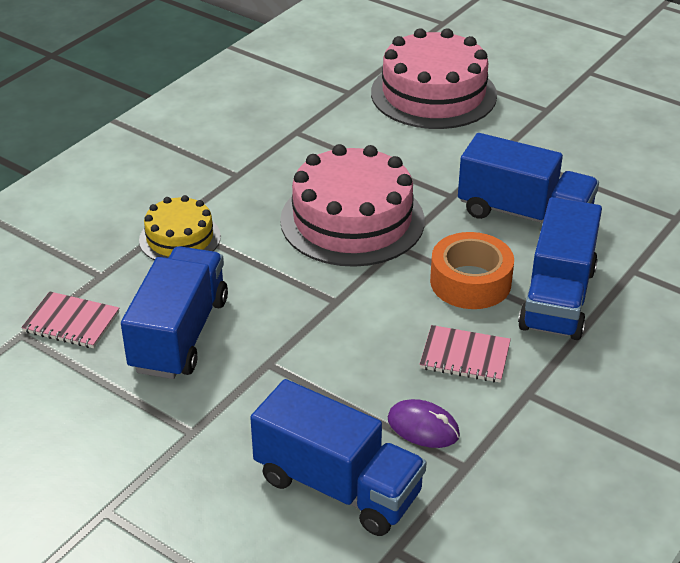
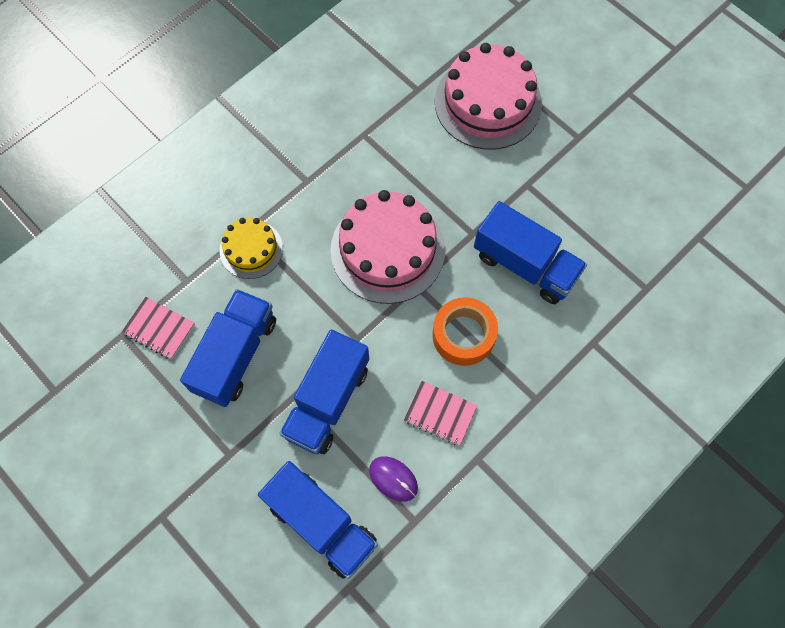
camera: 10 degrees right, 30 degrees up
blue truck [518,197,602,340] -> blue truck moved to [279,330,369,454]

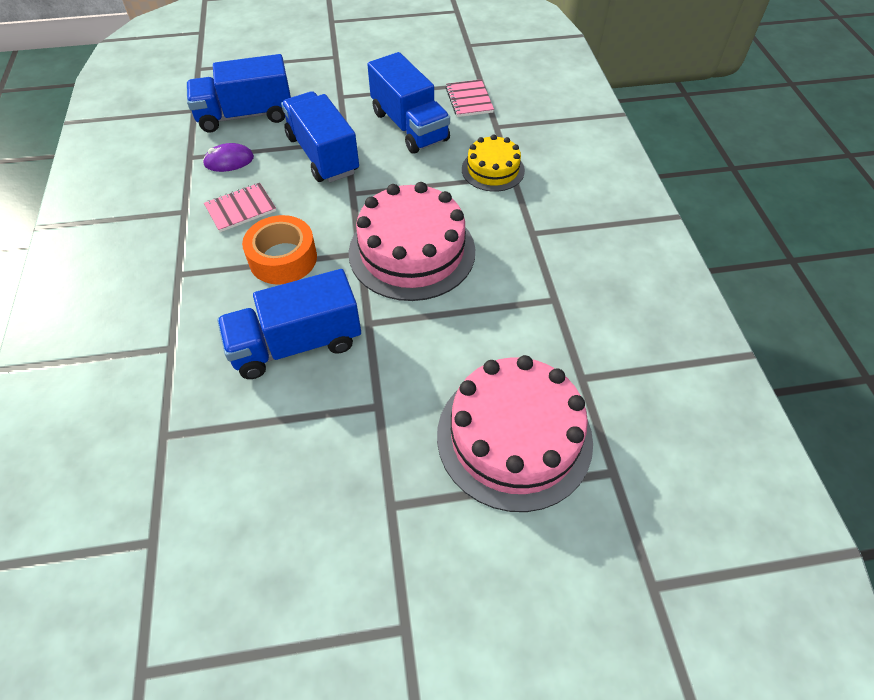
camera: 125 degrees right, 15 degrees down
pink notebook [122,297,195,360] -> pink notebook turned 75 degrees counterclockwise [445,79,494,117]

